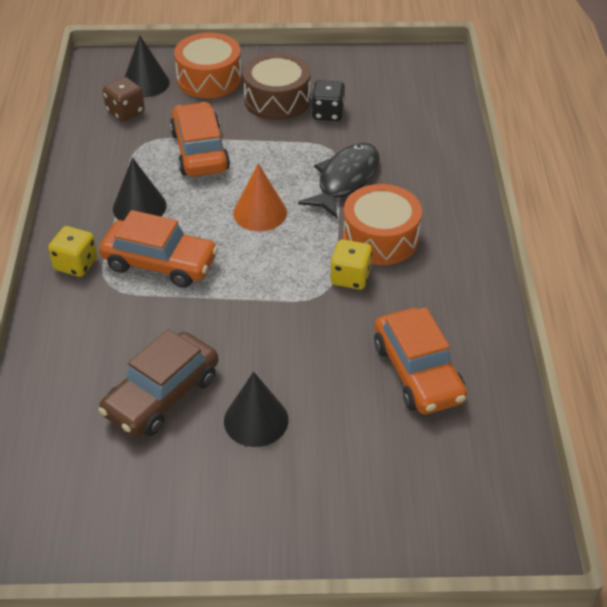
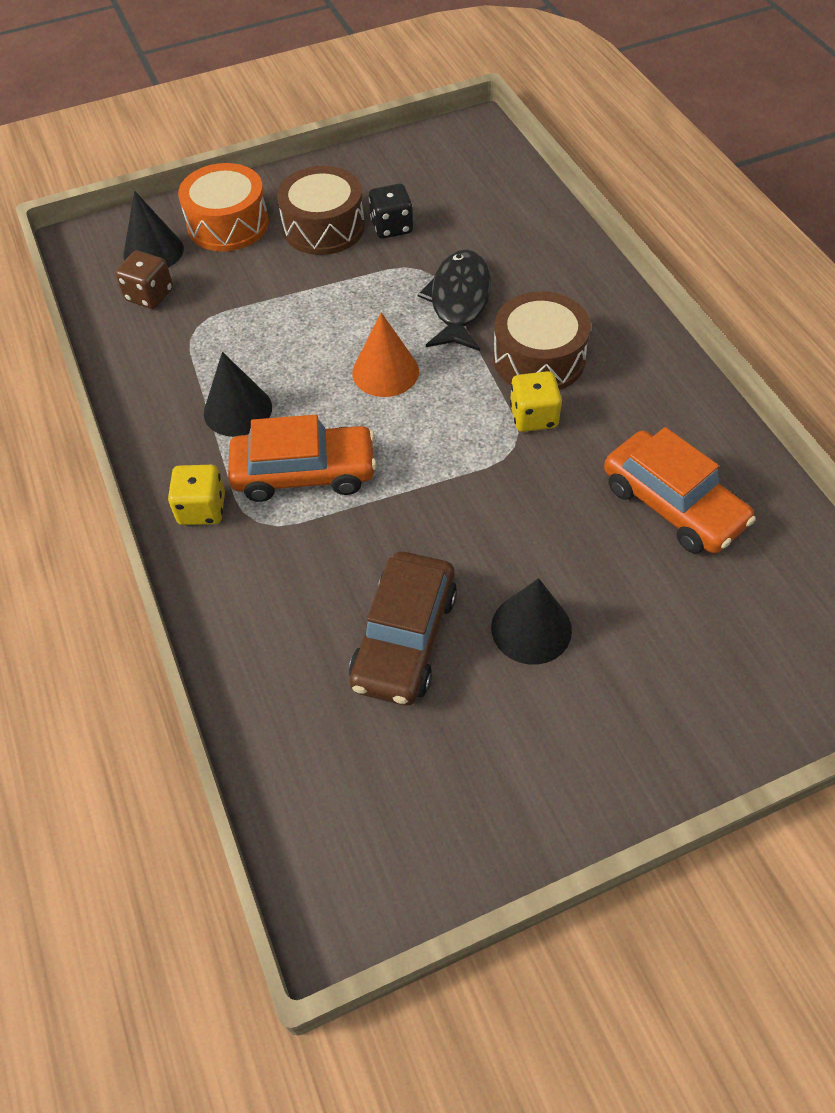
camera: 20 degrees left, 10 degrees up
orange car [170,102,230,177] -> none
orange drum [343,184,422,265] -> brown drum [493,291,591,390]

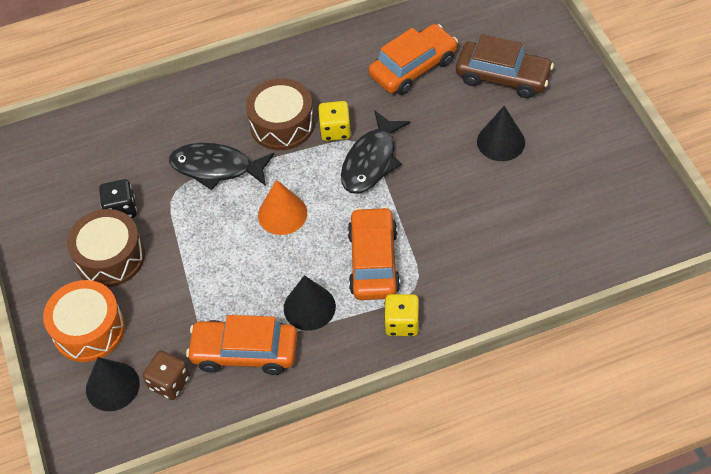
camera: 85 degrees left, 0 degrees up
brown car [349,552,457,706] -> brown car moved to [456,34,554,98]
none -> orange car [186,315,297,375]
none -> black fish [341,110,410,194]

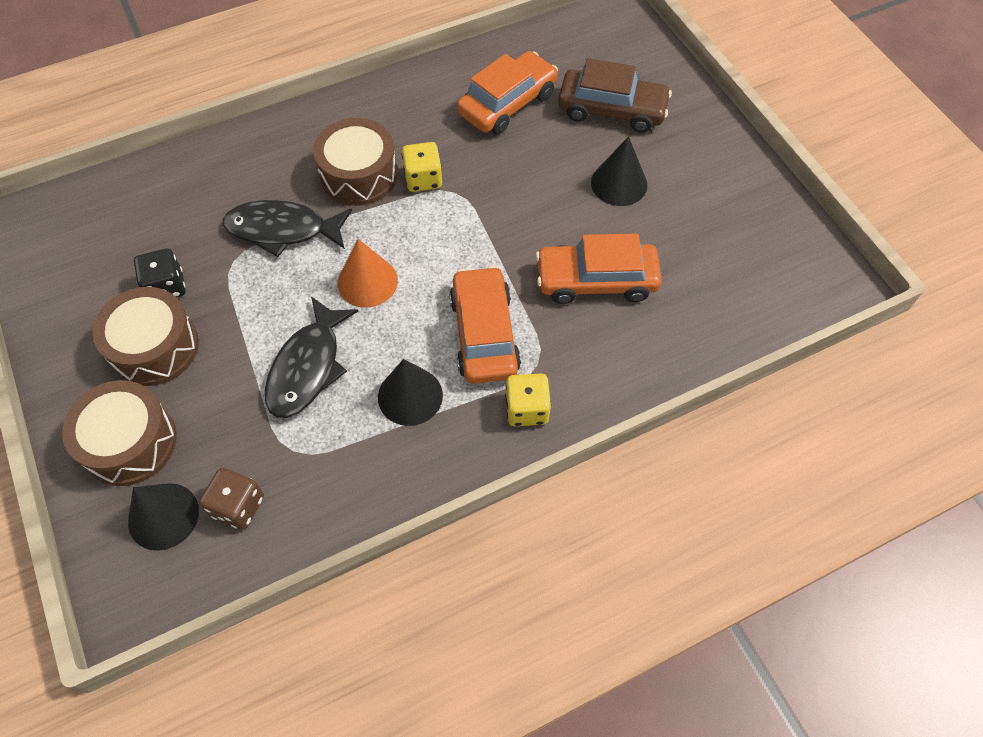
camera: 10 degrees left, 5 degrees up
orange drum [43,280,125,362] -> brown drum [62,380,177,486]
orange car [186,315,297,375] -> orange car moved to [535,234,662,304]
black fish [341,110,410,194] -> black fish moved to [265,296,358,418]

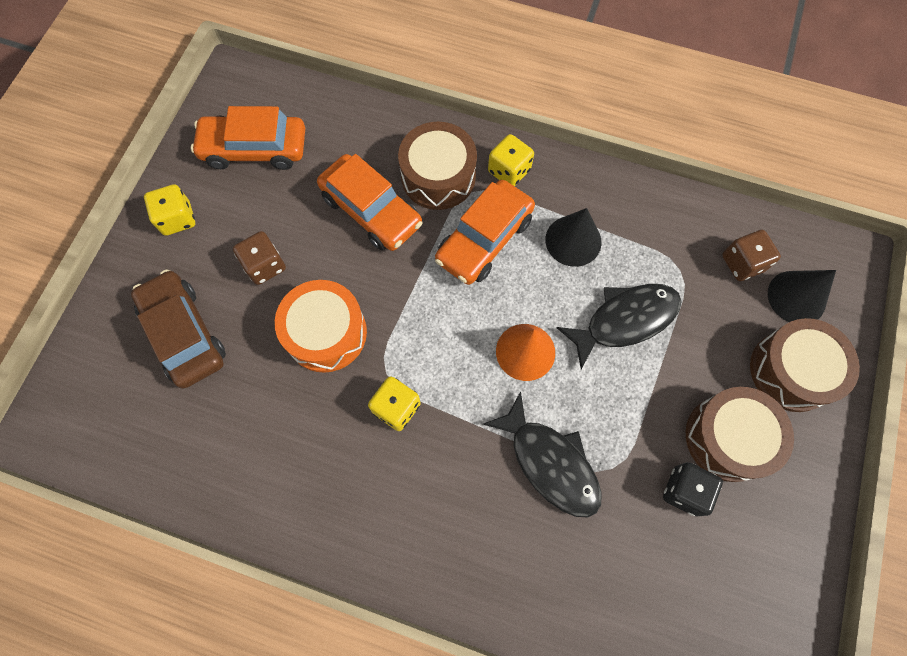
camera: 135 degrees left, 10 degrees up
brown drum [313,118,398,206] -> brown drum moved to [398,122,477,210]
orange car [457,51,558,134] -> orange car moved to [191,106,305,170]
black cone [591,136,648,206] -> brown dice [233,231,286,285]
none -> yellow dice [144,184,195,236]
none -> orange drum [275,280,367,373]

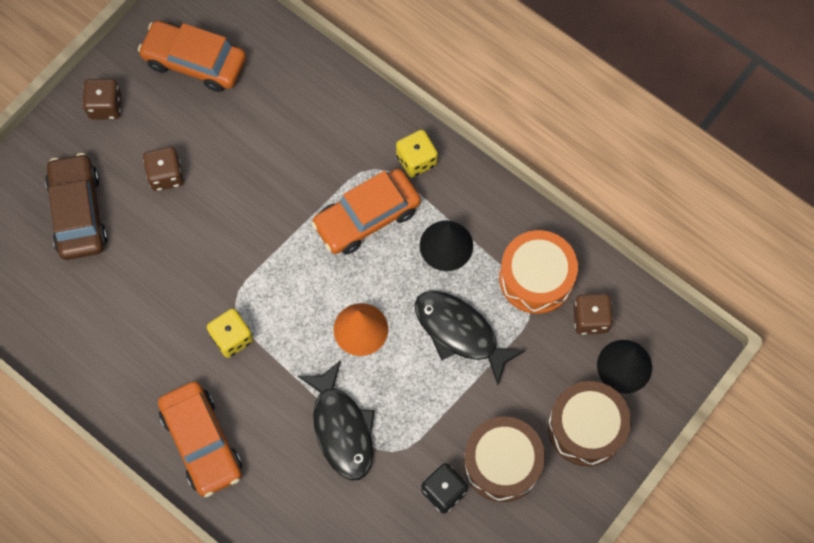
camera: 20 degrees right, 0 degrees up
yellow dice [144,184,195,236] -> brown dice [82,79,121,120]
orange drum [275,280,367,373] -> orange drum moved to [499,230,578,314]
orange car [317,154,422,251] -> orange car moved to [158,381,242,497]
brown drum [398,122,477,210] -> none
black fish [556,284,682,369] -> black fish turned 135 degrees counterclockwise [415,291,525,385]

